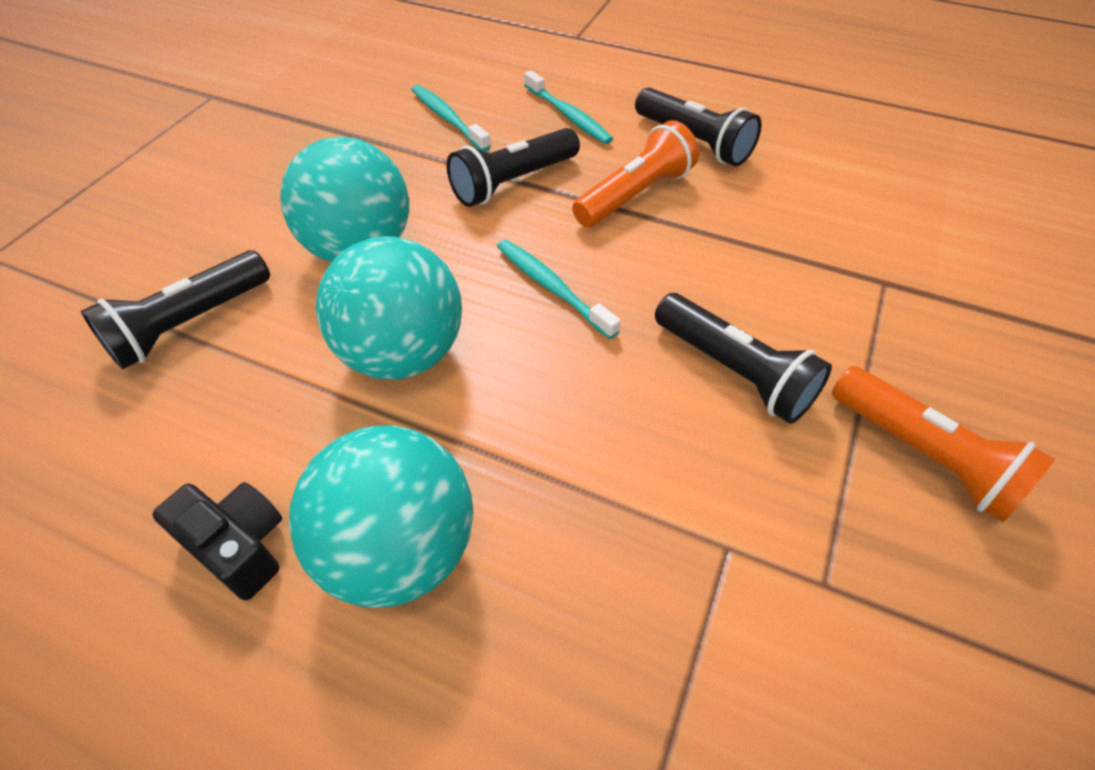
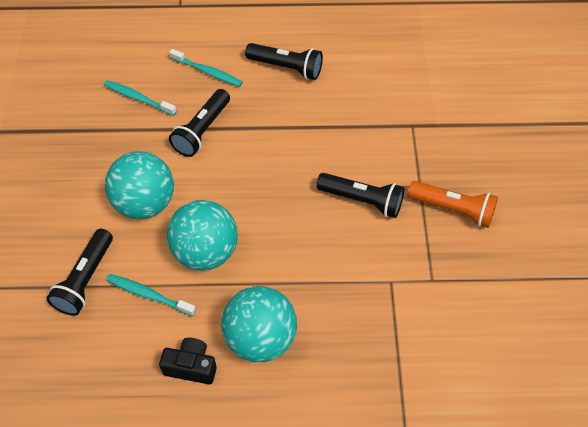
camera: 25 degrees left, 5 degrees up
turquoise toothbrush [497,240,621,339] -> turquoise toothbrush moved to [106,274,196,316]
orange flashlight [572,120,699,227] -> none

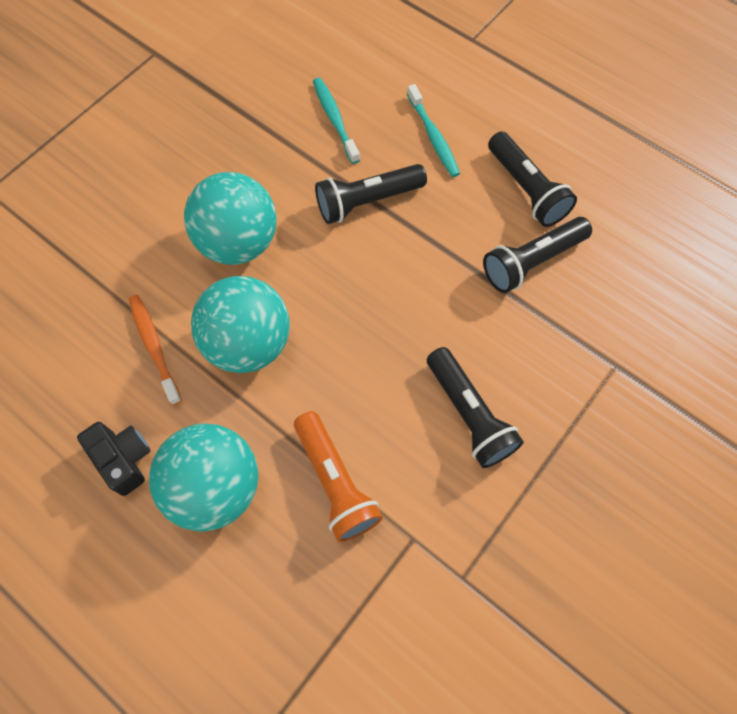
camera: 40 degrees right, 10 degrees up
black flashlight [46,229,113,316] -> black flashlight moved to [483,217,592,293]
turquoise toothbrush [106,274,196,316] -> orange toothbrush [129,295,182,405]
orange flashlight [408,181,498,228] -> orange flashlight moved to [294,411,383,542]

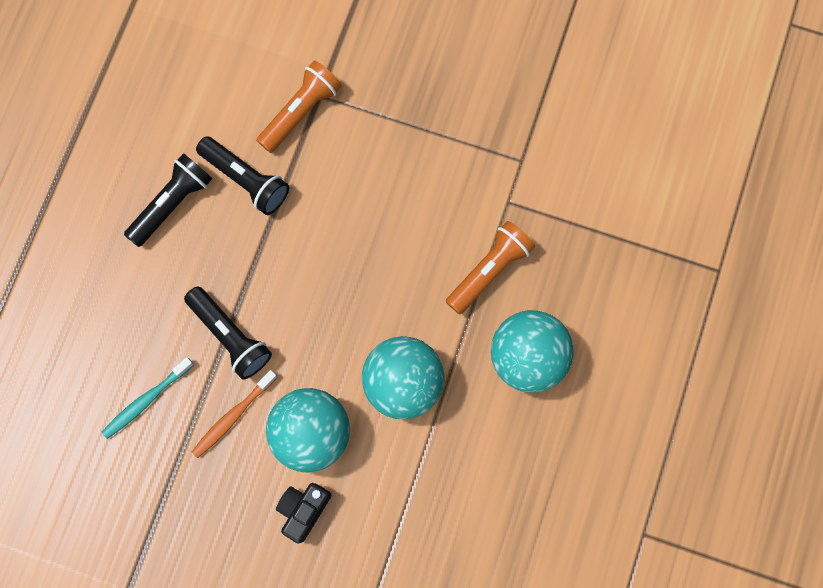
camera: 110 degrees left, 10 degrees up
black camera [77,422,150,496] -> black camera moved to [276,483,332,544]
orange toothbrush [129,295,182,405] -> orange toothbrush moved to [192,370,278,458]
turquoise toothbrush [407,84,460,177] -> none
black flashlight [427,347,524,468] -> none
none -> orange flashlight [256,61,342,153]

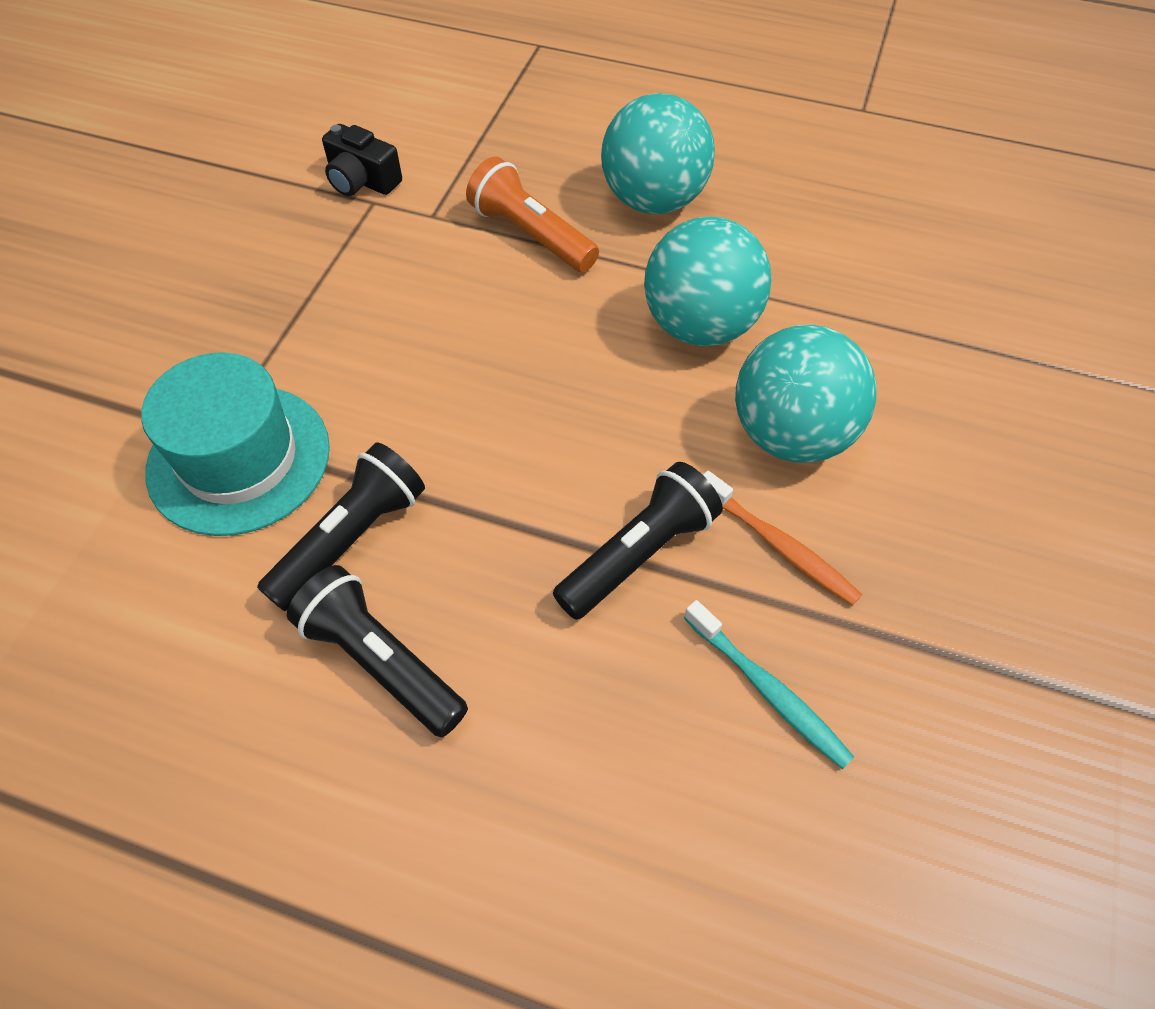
camera: 90 degrees left, 20 degrees down
orange flashlight [256,61,342,153] -> turquoise hat [141,352,330,536]
black camera [276,483,332,544] -> black camera moved to [322,124,402,196]

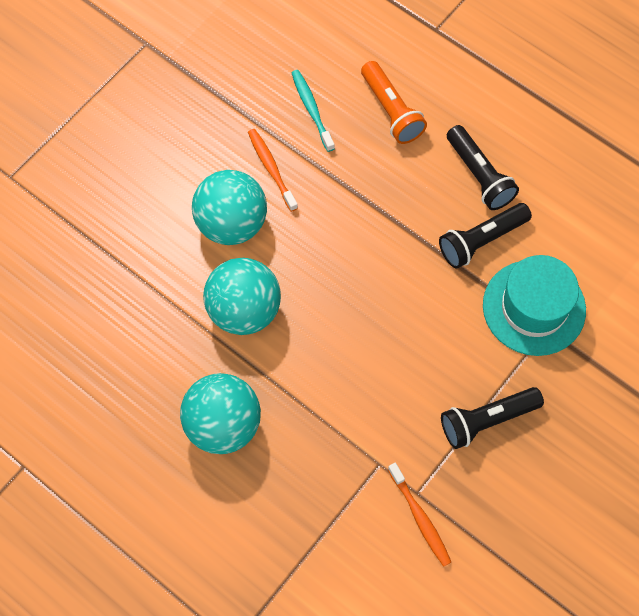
camera: 160 degrees left, 10 degrees up
black camera [322,124,402,196] -> orange toothbrush [388,463,451,567]
orange flashlight [466,157,599,272] -> orange flashlight moved to [361,61,427,144]
black flashlight [553,462,723,620] -> black flashlight moved to [441,387,544,449]

